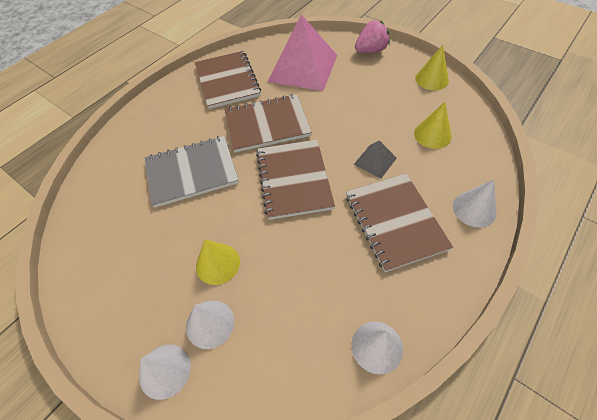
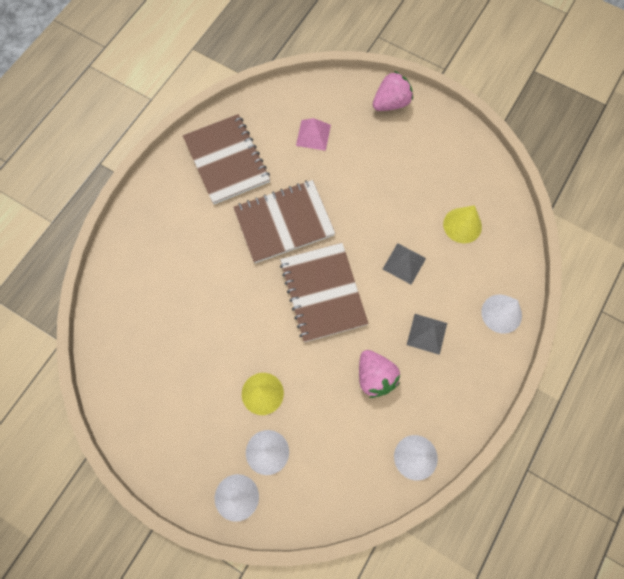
camera: 10 degrees left, 15 degrees up
grey notebook [145,136,239,208] -> none
pink pyramid [267,15,337,91] -> pink pyramid [296,118,331,151], size x0.45
brown notebook [346,173,453,272] -> grey pyramid [407,314,447,355]
yellow cone [415,45,449,90] -> none
none -> pink strawberry [359,350,400,398]

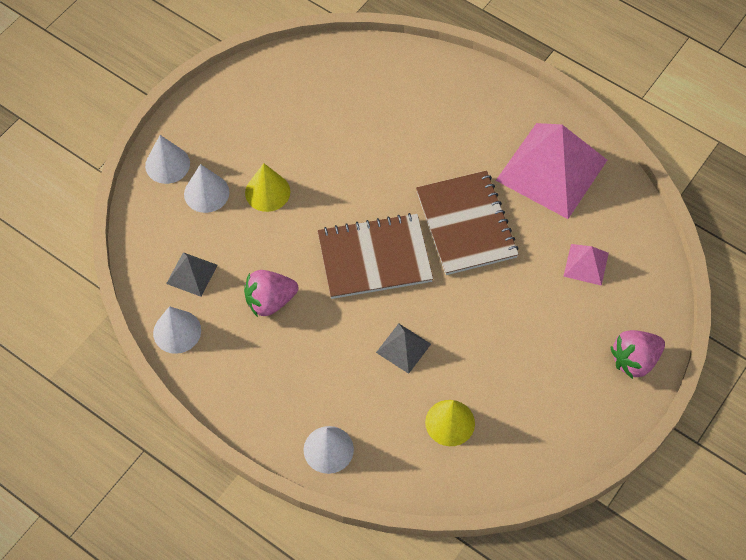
camera: 95 degrees right, 10 degrees down
brown notebook [183,114,270,204] -> pink pyramid [496,123,607,219]
pink strawberry [373,71,413,111] -> pink strawberry turned 90 degrees clockwise [610,330,665,379]
grey pyramid [407,314,447,355] -> grey pyramid moved to [166,252,218,297]

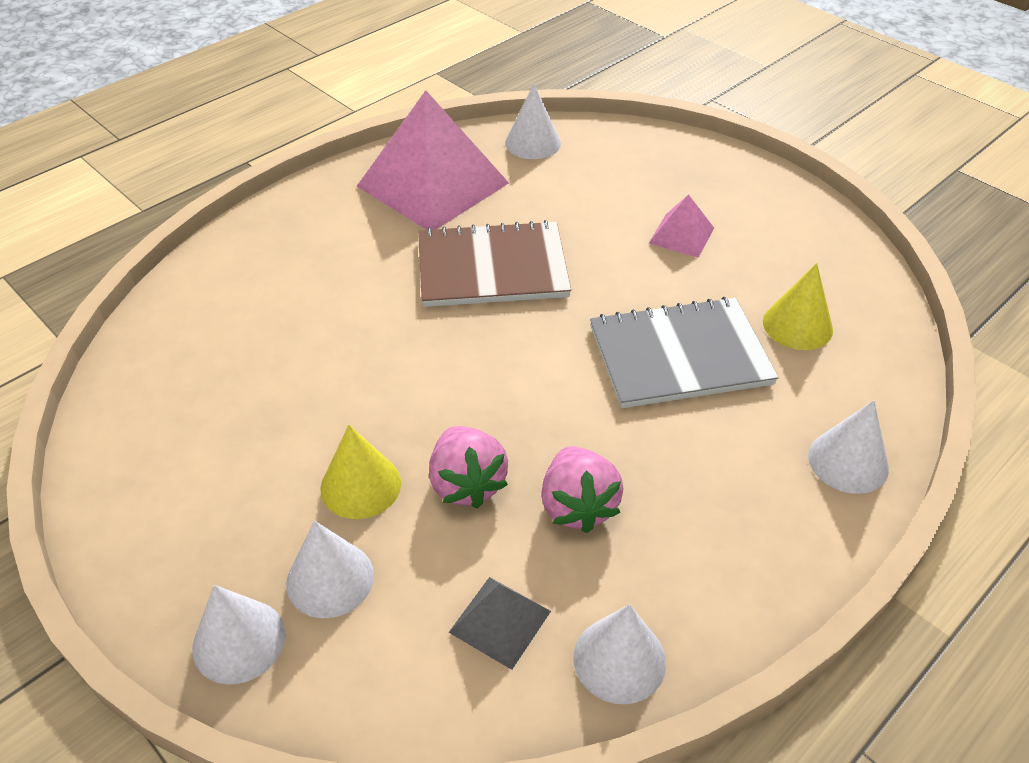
camera: 80 degrees left, 15 degrees down
brown notebook [317,213,433,299] -> none
grey pyramid [376,323,431,374] -> grey notebook [590,297,779,408]
pink pyramid [563,244,609,286] -> pink pyramid moved to [649,194,714,258]
pink strawberry [610,330,665,379] -> pink strawberry moved to [429,426,508,509]
none -> white cone [505,84,561,159]

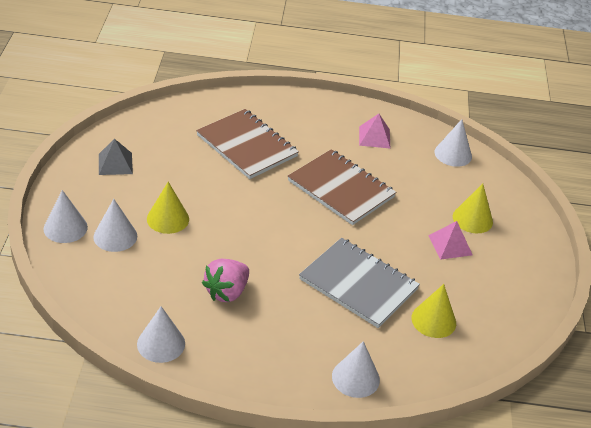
camera: 45 degrees right, 5 degrees down
pink pyramid [357,90,509,230] -> pink pyramid [359,114,390,148], size x0.45
pink strawberry [429,426,508,509] -> none
grey pyramid [448,577,551,670] -> grey pyramid moved to [99,139,133,175]
none -> brown notebook [196,109,299,179]
none -> yellow cone [453,184,493,233]

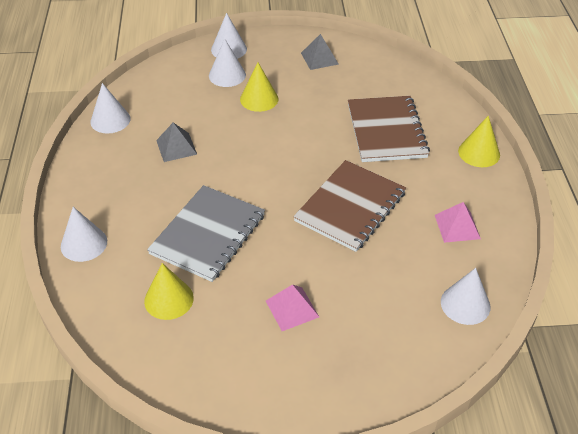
camera: 85 degrees right, 5 degrees up
brown notebook [196,109,299,179] -> brown notebook turned 45 degrees counterclockwise [348,96,430,162]
pink strawberry [202,259,249,302] -> grey pyramid [156,123,197,162]
yellow cone [453,184,493,233] -> yellow cone moved to [458,116,500,167]

